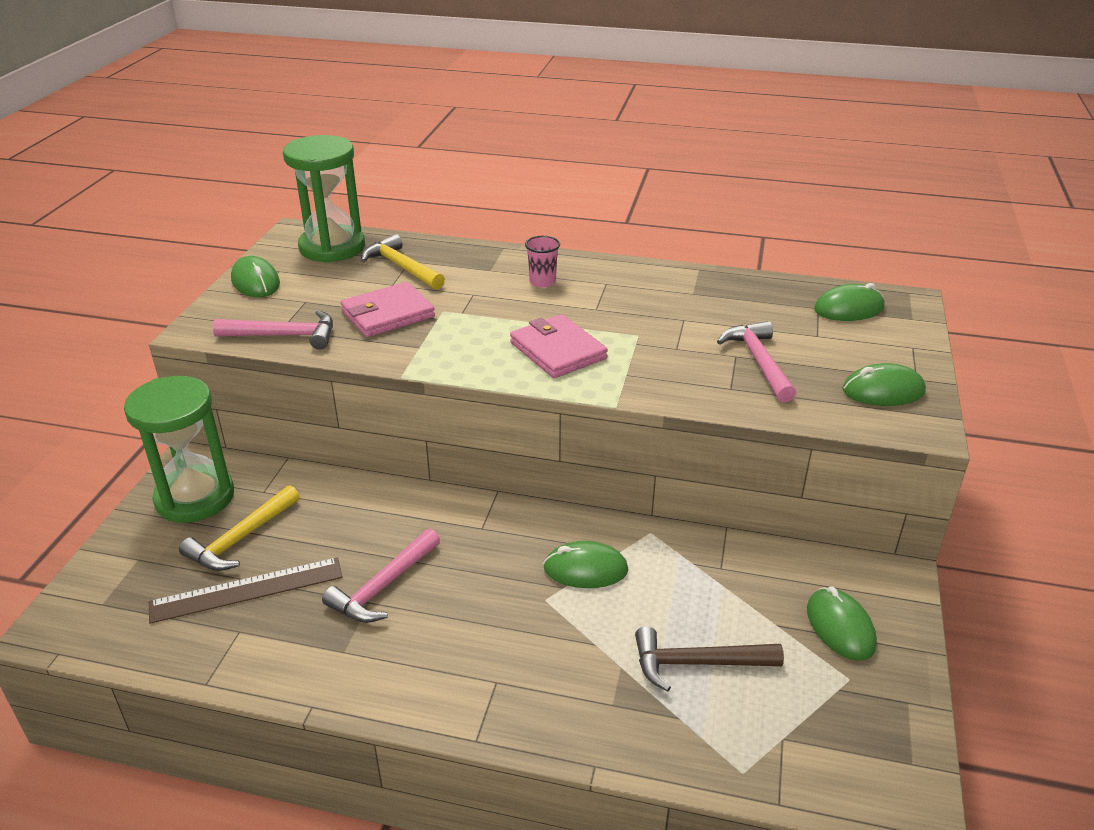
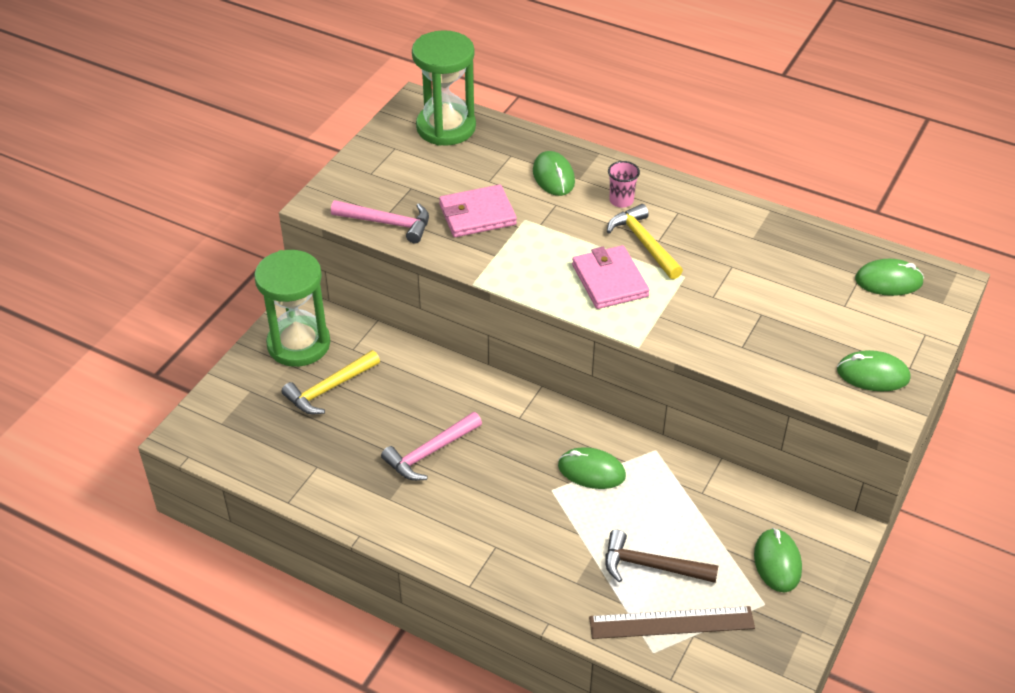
camera: 15 degrees right, 10 degrees up
brown ruler [149,557,343,624] -> brown ruler moved to [589,606,755,639]
green mouse [231,256,280,297] -> green mouse moved to [533,151,575,196]
yellow hammer [361,234,445,290] -> yellow hammer moved to [607,204,683,279]
pink hammer [717,321,796,402] -> none

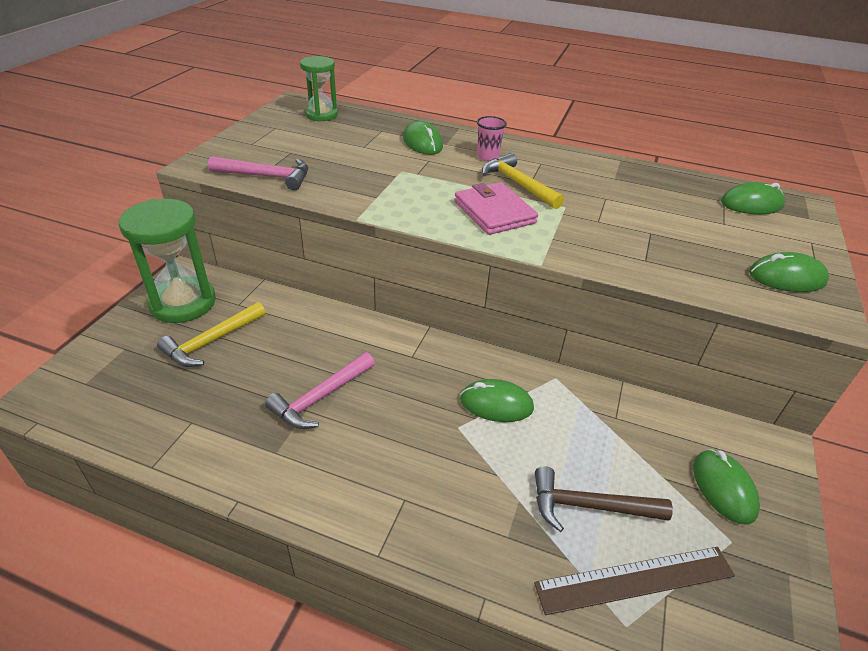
camera: 10 degrees left, 5 degrees down
green hourglass [412,30,476,146] -> green hourglass [300,56,338,122], size x0.61
pink wallet [439,184,517,237] -> none

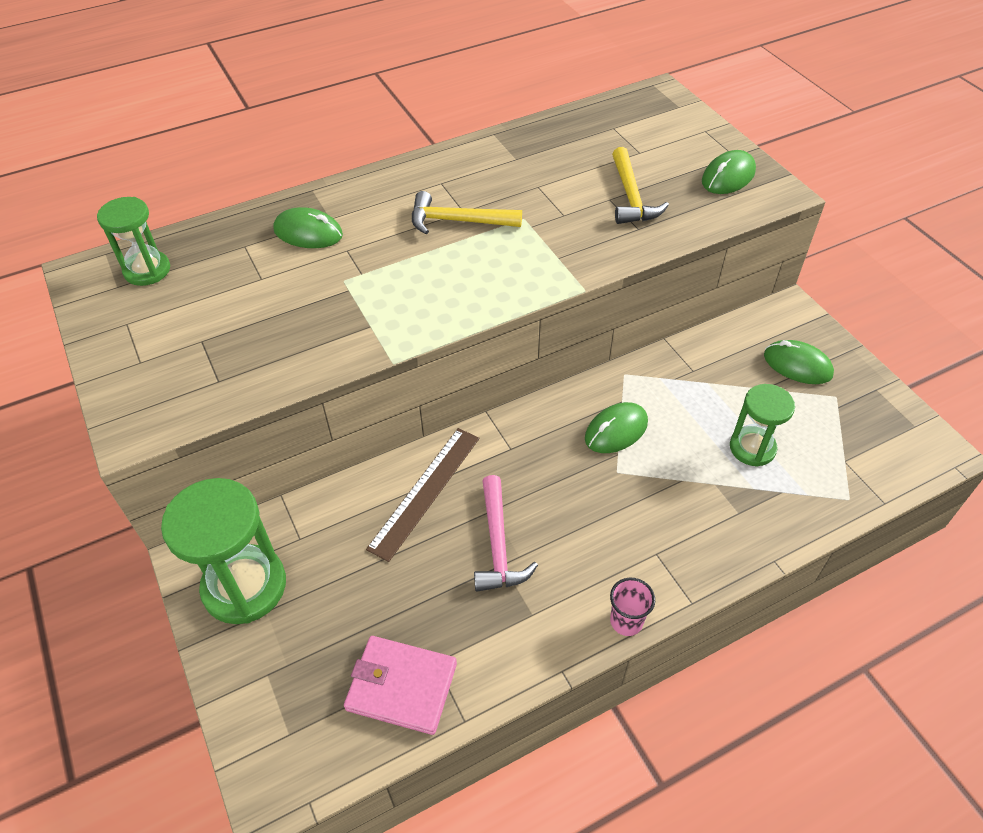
camera: 45 degrees left, 10 degrees up
yellow hammer [157,302,266,367] -> yellow hammer moved to [612,147,669,224]
pink hammer [208,156,308,190] -> none
pink wallet [454,182,538,235] -> pink wallet moved to [344,636,457,735]
pink cup [477,116,507,161] -> pink cup moved to [610,578,655,636]
brown ruler [534,547,735,615] -> brown ruler moved to [366,428,480,562]
brown hammer [535,466,673,532] -> green hourglass [730,384,795,467]
green mouse [721,182,785,214] -> none

